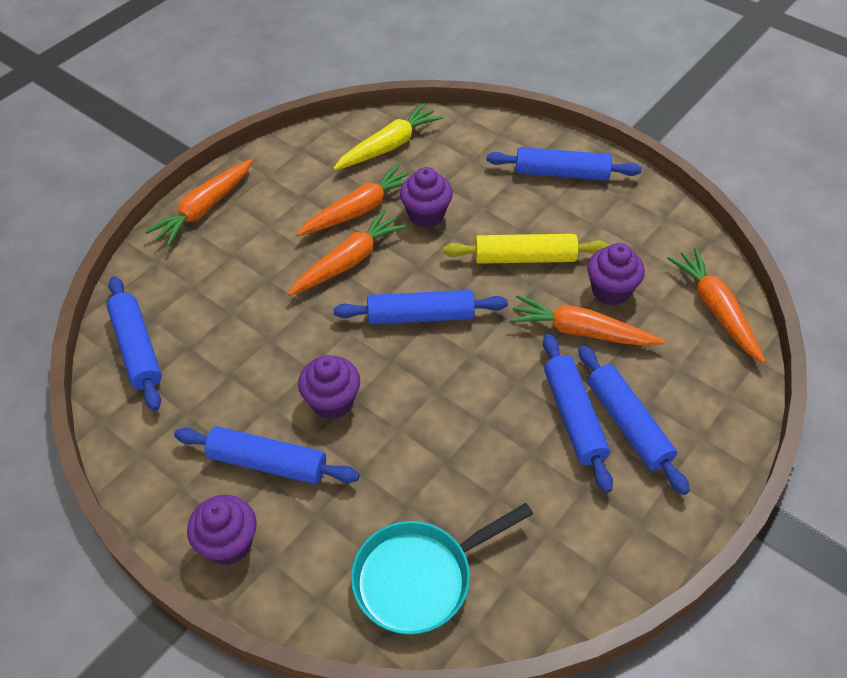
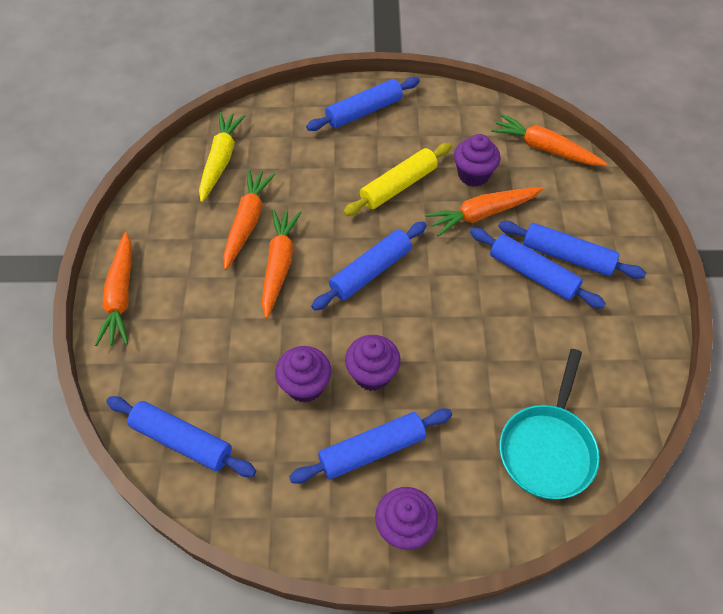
camera: 40 degrees left, 5 degrees up
purple cupcake [400,167,453,228] -> purple cupcake moved to [275,346,331,403]

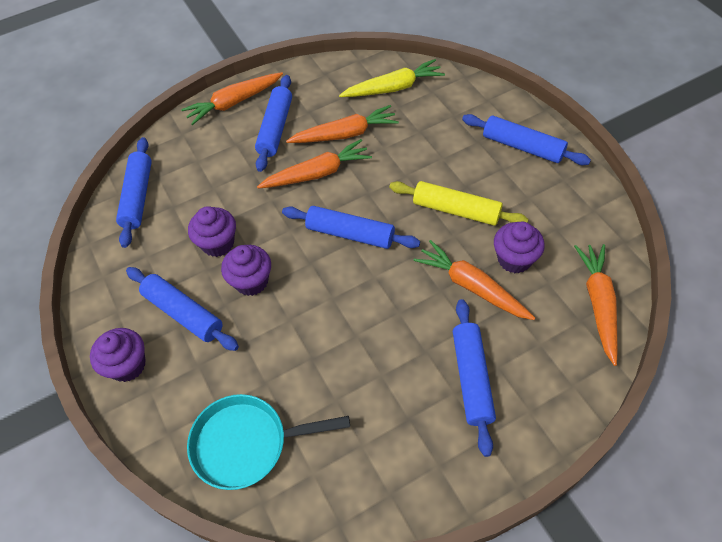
camera: 65 degrees right, 0 degrees up
blue rolling pin [470,228,606,309] -> blue rolling pin moved to [255,75,292,172]

